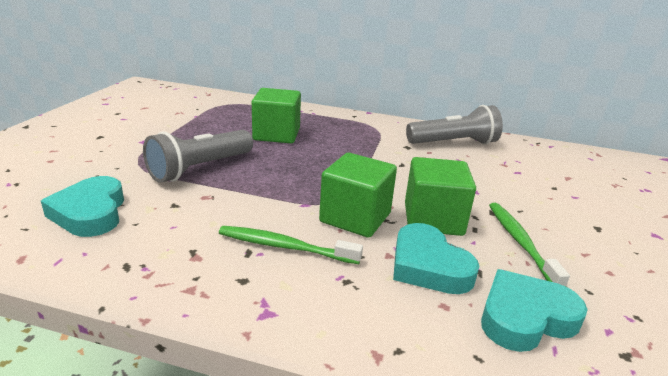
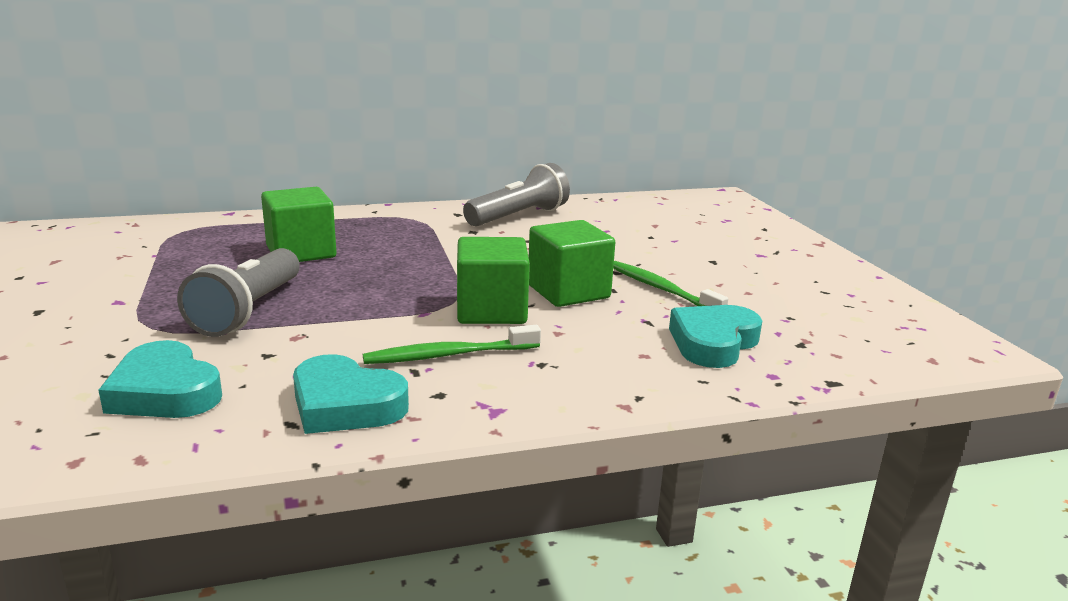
camera: 30 degrees left, 5 degrees down
turquoise heart [393,223,479,294] -> turquoise heart moved to [293,354,409,434]

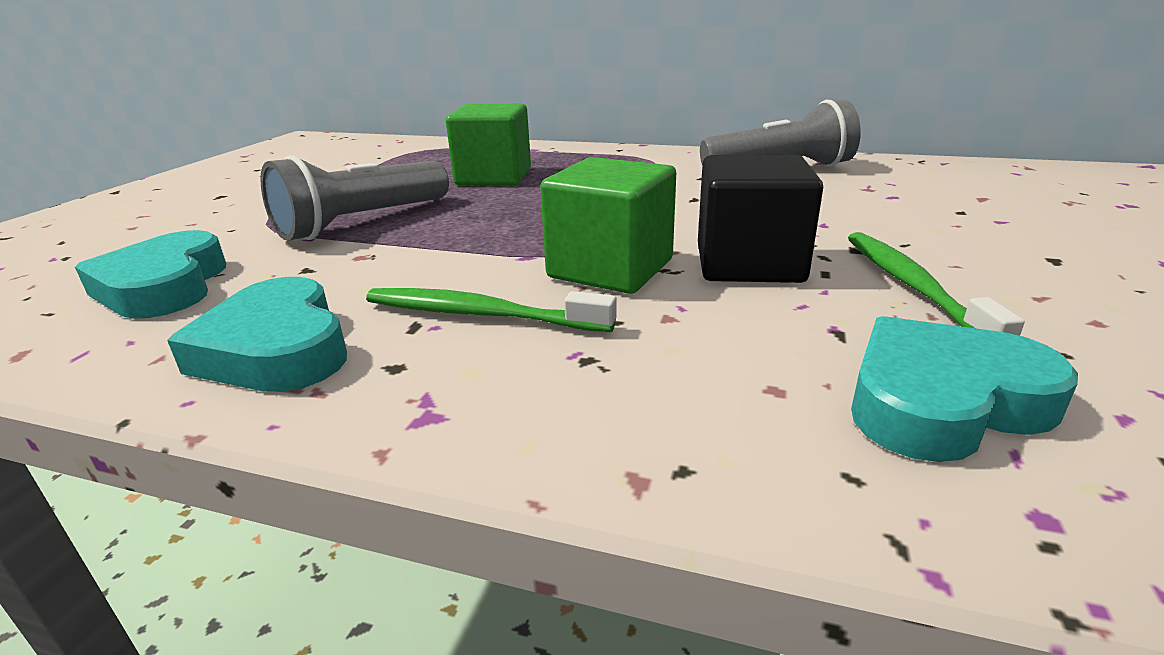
camera: 35 degrees right, 5 degrees up
green cube [529,220,615,307] -> black cube [698,155,823,283]

